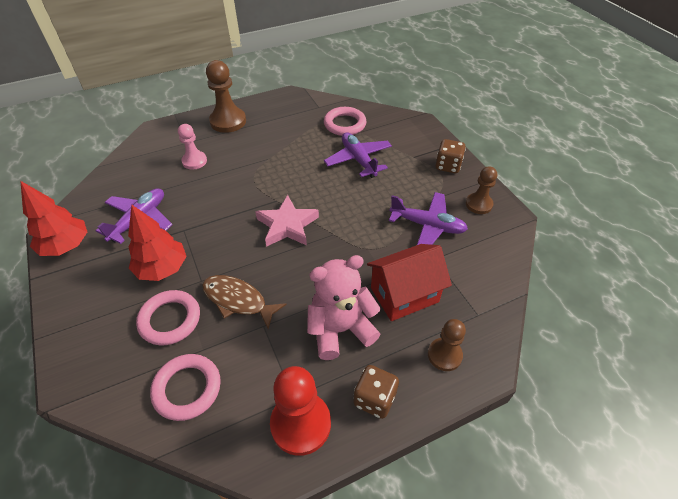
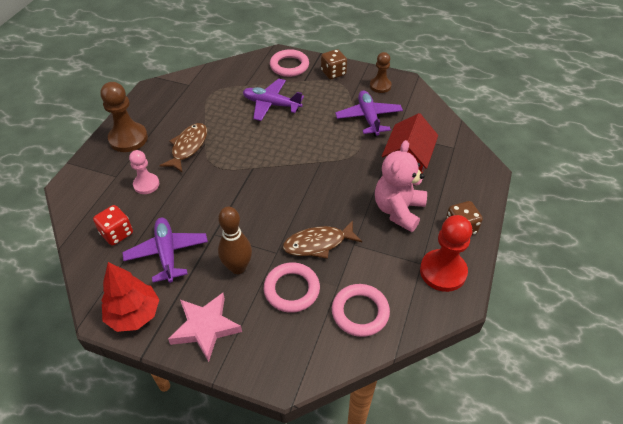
camera: 45 degrees left, 0 degrees up
red tree [128,204,187,281] -> brown bowling pin [218,207,252,274]
pink star [255,195,319,247] -> pink star moved to [168,293,242,362]
pink ring [324,107,366,136] -> pink ring moved to [270,49,309,77]
purple plane [389,192,468,245] -> purple plane turned 75 degrees counterclockwise [335,90,403,137]
brown pawn [428,319,466,371] -> none
none -> red dice [93,205,133,245]
none -> brown fish [159,123,207,172]

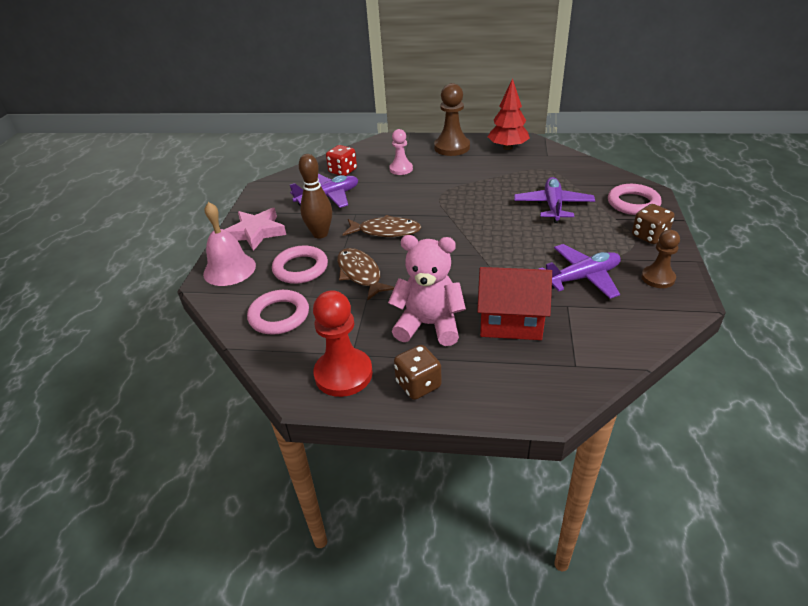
camera: 80 degrees right, 10 degrees down
red tree [101,262,159,332] -> red tree moved to [488,78,530,150]
brown fish [159,123,207,172] -> brown fish moved to [343,215,422,237]
none -> pink bell [203,202,256,286]

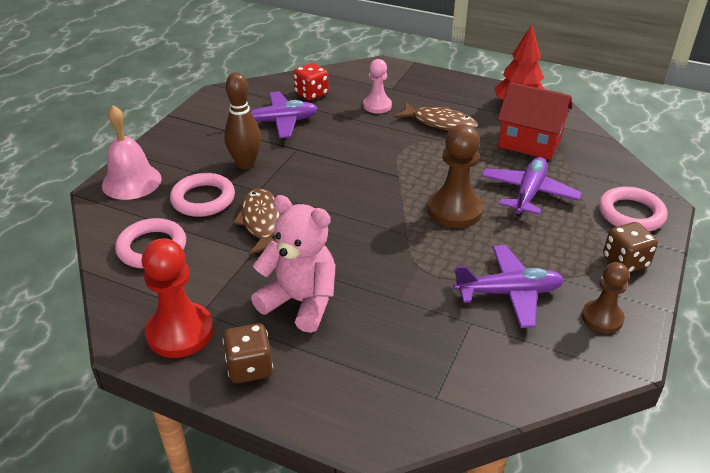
camera: 15 degrees right, 0 degrees up
pink star [224,208,286,251] -> none
brown fish [343,215,422,237] -> brown fish moved to [394,102,478,131]
brown pawn [434,83,470,156] -> brown pawn moved to [427,124,483,228]
red house [477,267,552,340] -> red house moved to [497,82,572,160]

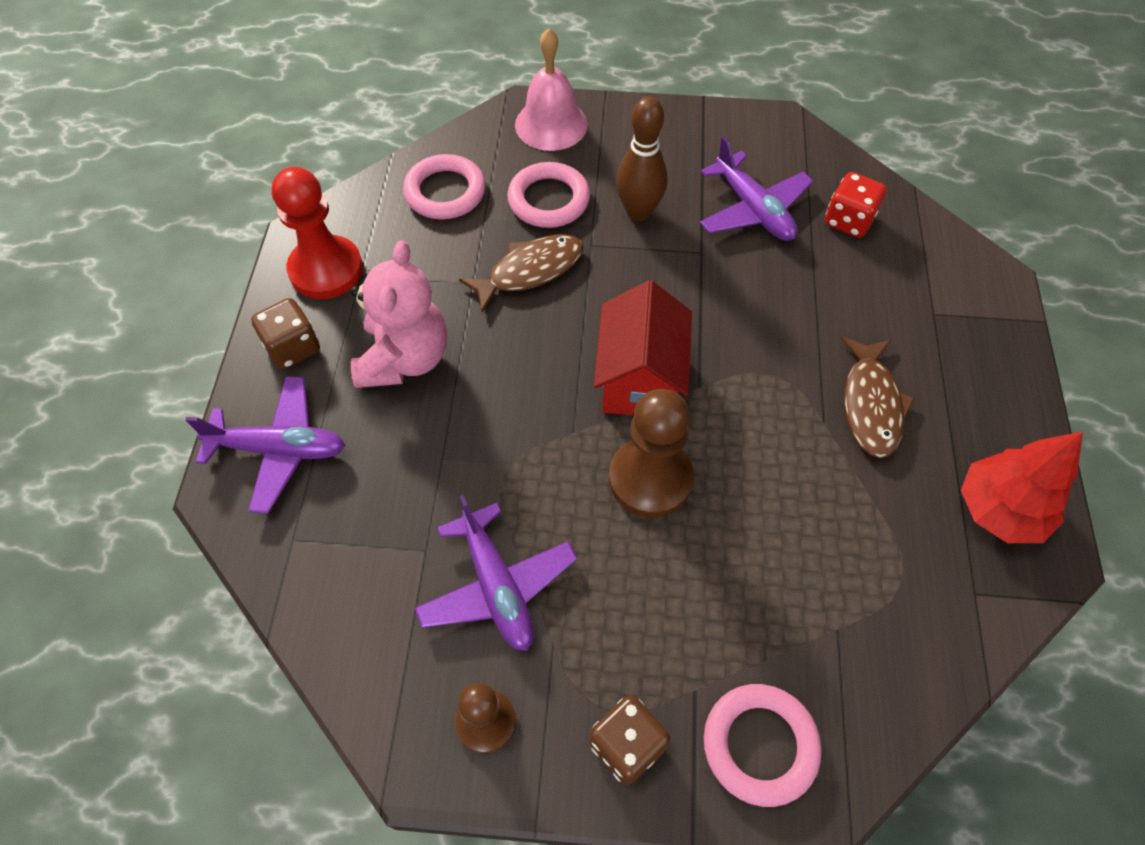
camera: 70 degrees right, 20 degrees up
pink pawn [363,59,392,113] -> none
purple plane [481,157,582,217] -> purple plane moved to [185,376,345,514]
red house [497,82,572,160] -> red house moved to [594,280,692,415]

